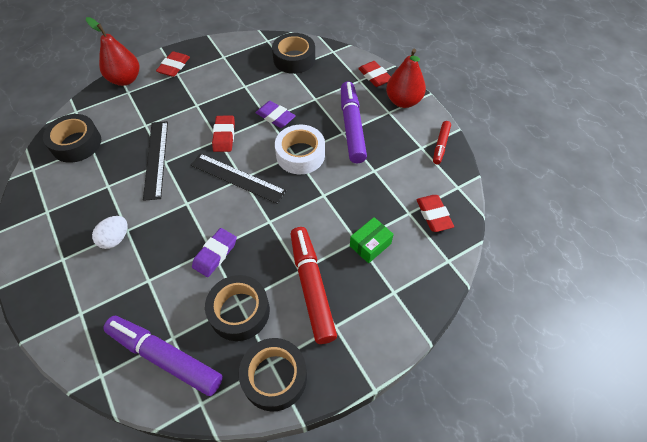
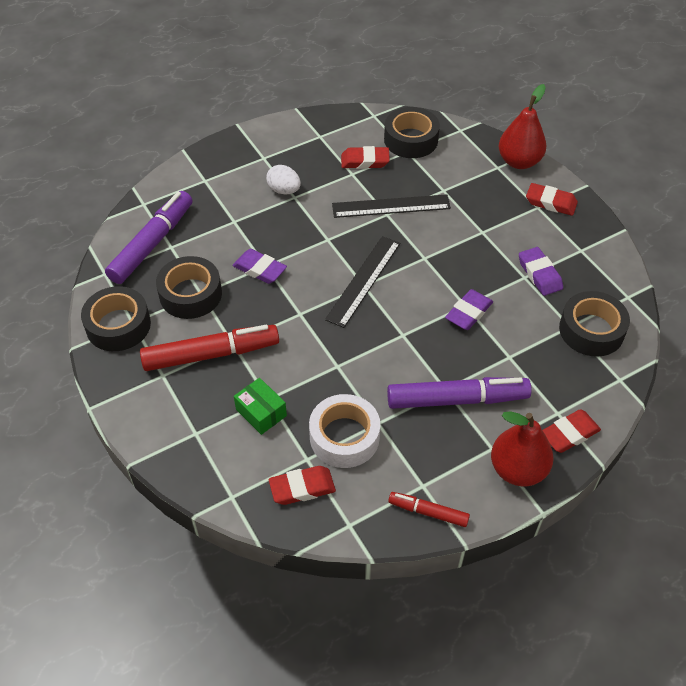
camera: 90 degrees right, 5 degrees down
red eraser [212,116,235,152] -> red eraser moved to [341,146,390,169]
white tape [275,125,325,174] -> white tape moved to [309,394,380,468]
none -> purple eraser [519,247,563,296]

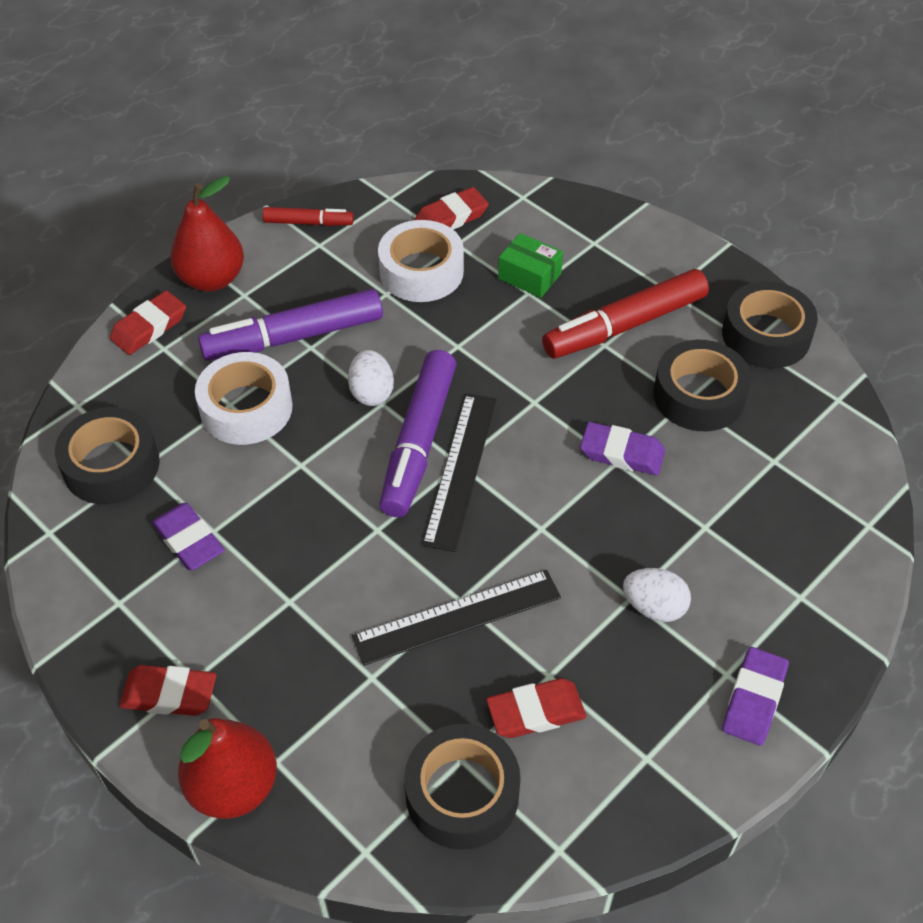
camera: 165 degrees right, 0 degrees up
purple marker [105,191,193,284] -> purple marker moved to [379,350,456,517]
purple eraser [445,289,493,330] -> purple eraser moved to [722,647,789,746]
none -> white tape [195,352,293,445]
none -> white egg [348,350,394,406]

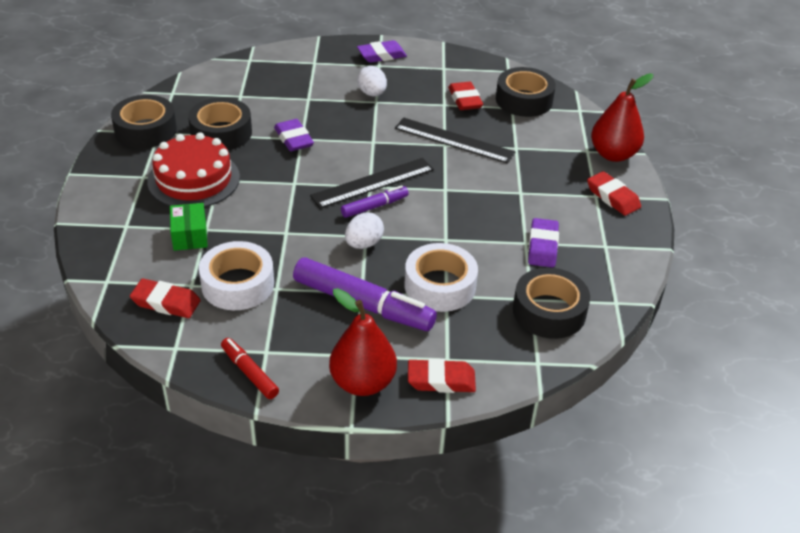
camera: 135 degrees left, 10 degrees down
purple marker [379,350,456,517] -> purple marker [341,185,409,218], size x0.53
red eraser [486,678,586,738] -> red eraser turned 45 degrees clockwise [448,81,483,110]
red marker [542,269,709,359] -> red cake [147,132,240,207]

